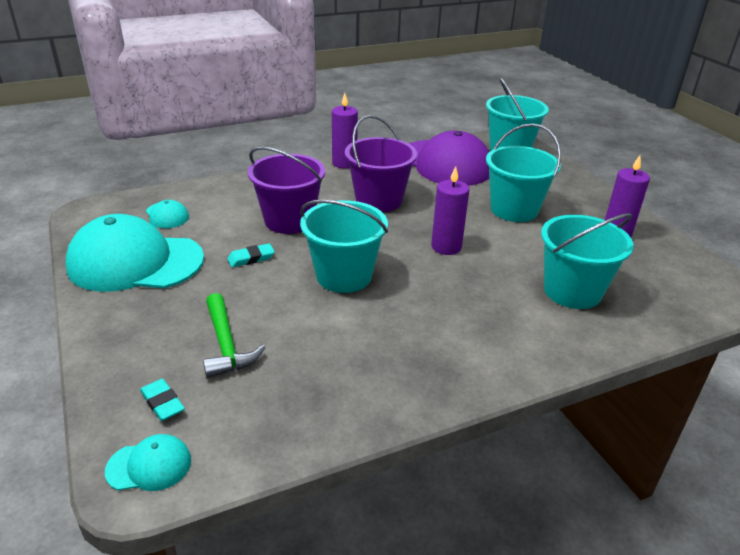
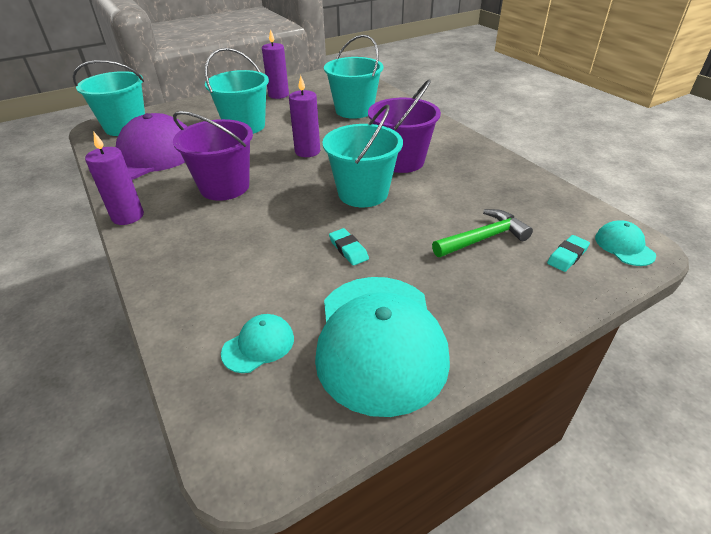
camera: 95 degrees left, 5 degrees up
purple bucket [248,147,325,234] -> purple bucket moved to [368,80,441,173]

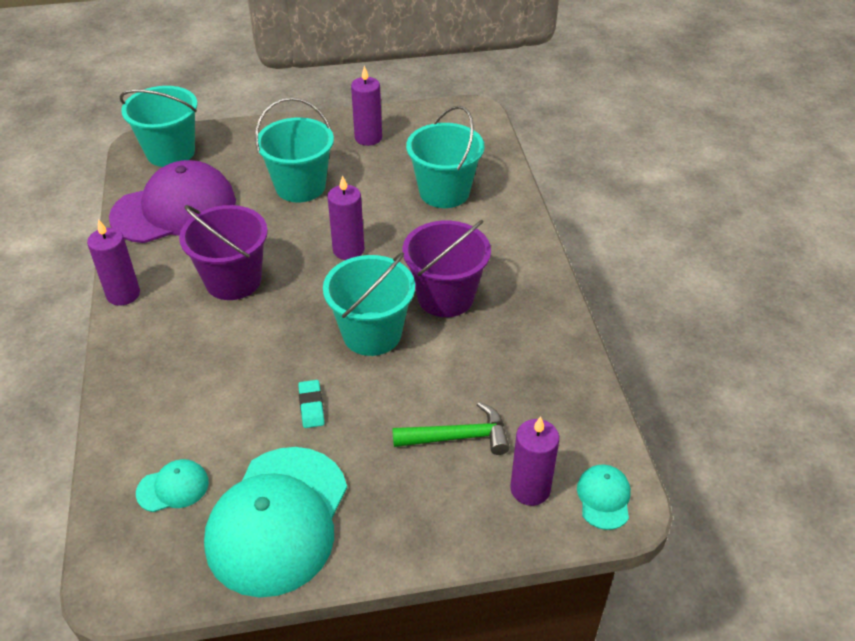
camera: 20 degrees right, 5 degrees up
turquoise eraser [547,235,590,272] -> purple candle [510,416,559,506]

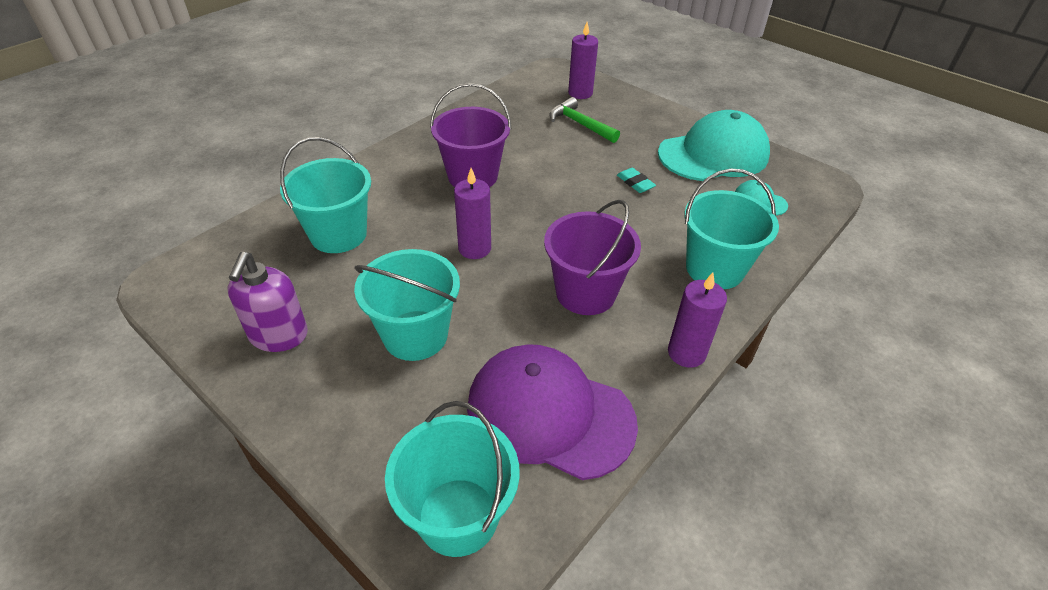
camera: 130 degrees left, 0 degrees up
turquoise eraser [298,380,325,428] -> turquoise eraser turned 75 degrees counterclockwise [617,168,656,193]
turquoise bucket [323,252,415,356] -> turquoise bucket moved to [684,168,779,289]
purple candle [351,65,382,146] -> purple soap dispenser [228,252,308,352]
turquoise cap [577,465,631,530] -> none

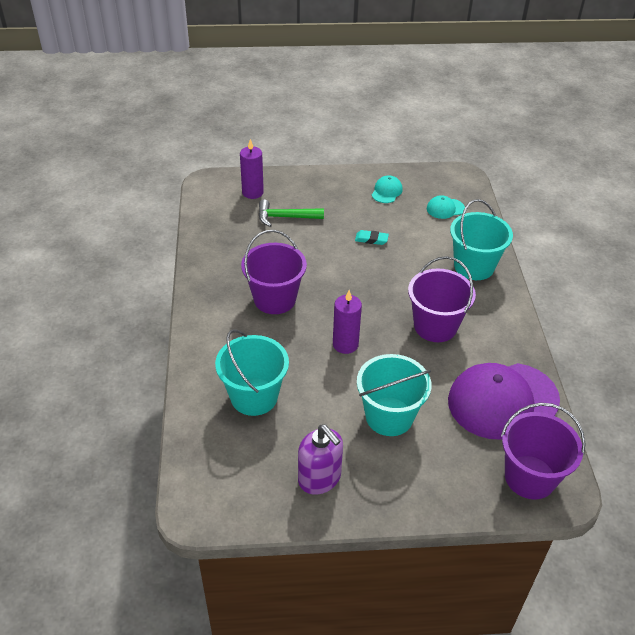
camera: 45 degrees left, 0 degrees up
turquoise bucket [385,401,520,557] -> purple bucket [501,403,585,499]
turquoise cap [658,110,770,181] -> turquoise cap [372,176,403,203], size x0.43
purple candle [668,273,727,368] -> none

